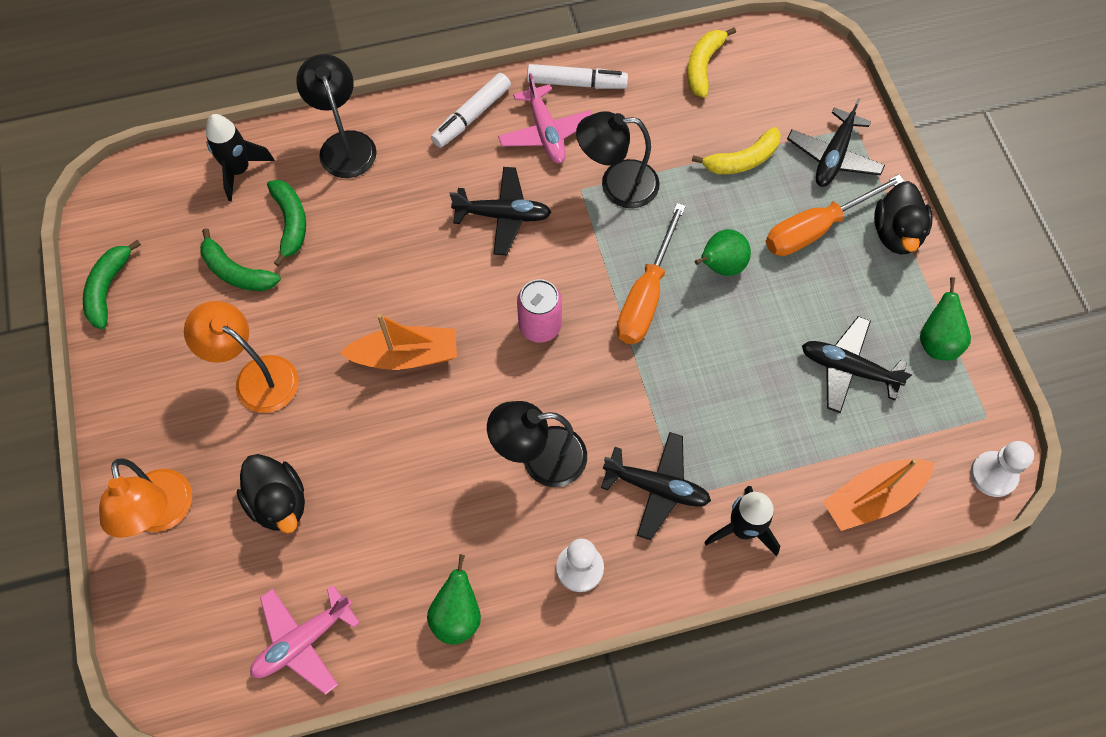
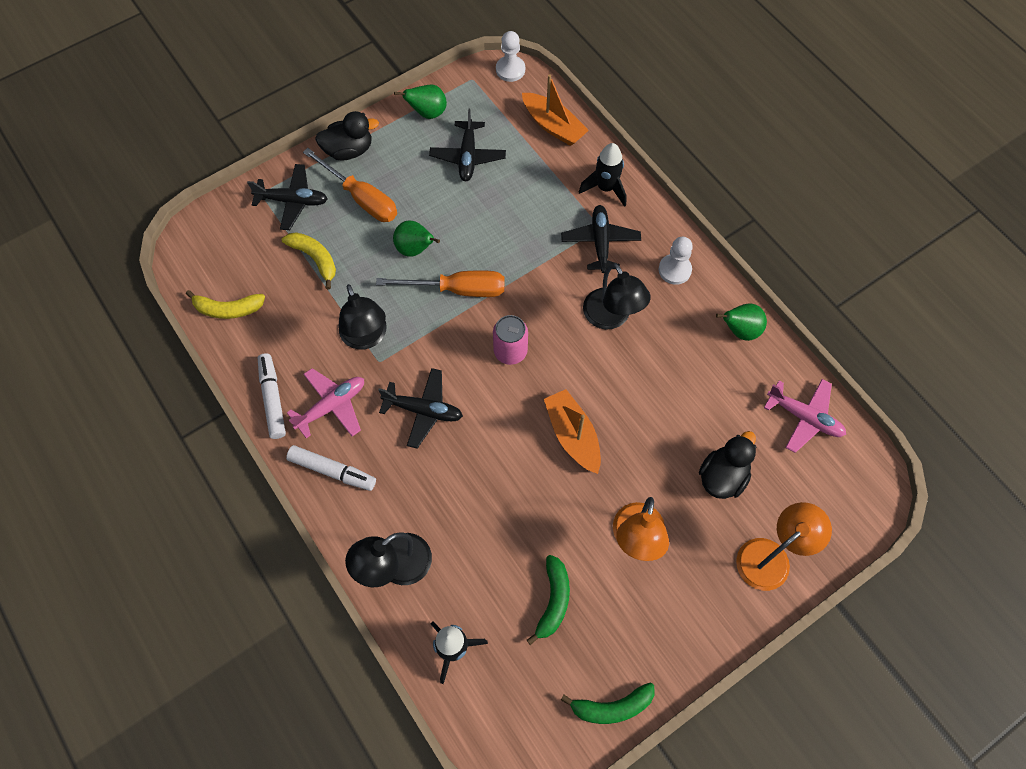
camera: 110 degrees left, 0 degrees up
green banana [267,180,306,267] -> none
black plane [450,167,552,255] -> black plane turned 120 degrees clockwise [378,368,463,449]

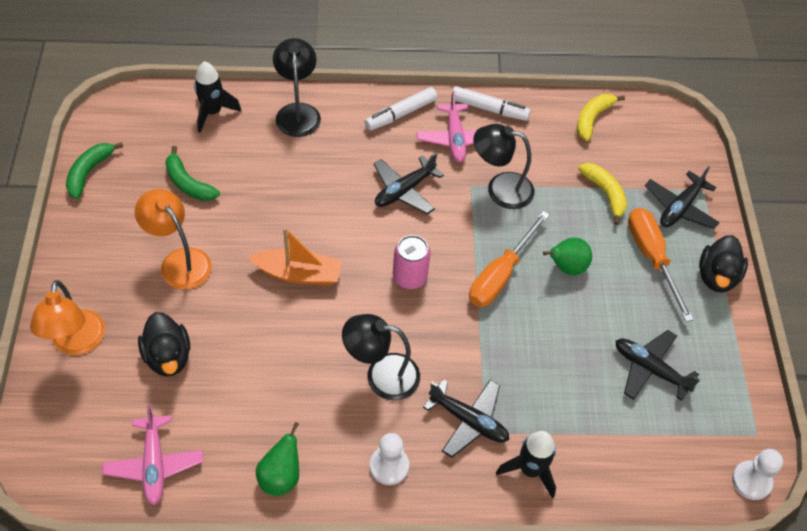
camera: 120 degrees right, 10 degrees down
yellow banana [282,232,336,289] -> yellow banana turned 105 degrees counterclockwise [578,163,627,225]
orange screwdriver [303,148,397,222] -> orange screwdriver turned 90 degrees clockwise [628,208,694,322]
green pear [394,85,447,119] -> none
orange boat [522,74,589,146] -> none
pink plane [764,379,846,453] -> pink plane turned 75 degrees counterclockwise [103,405,203,505]

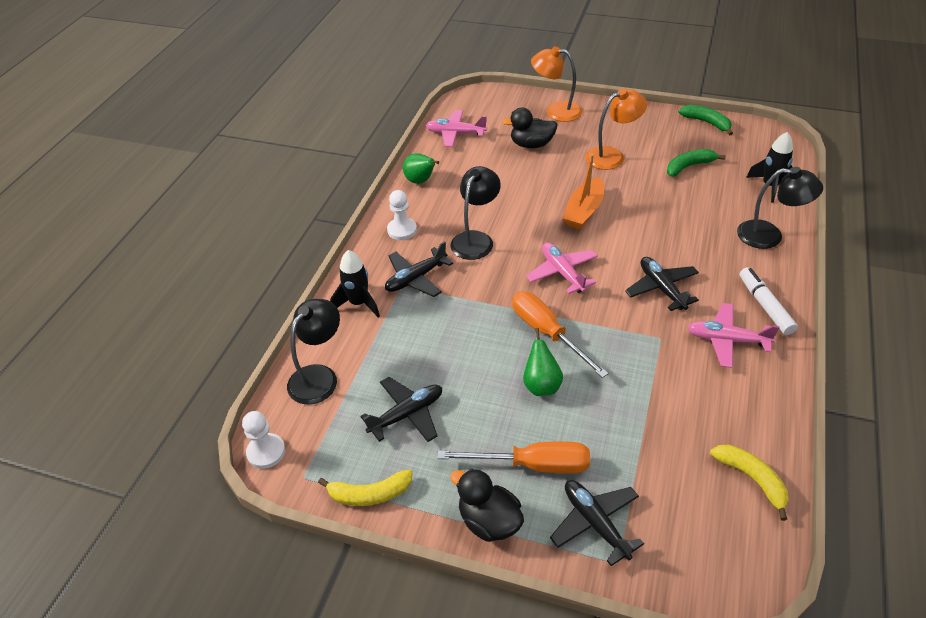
camera: 115 degrees right, 10 degrees down
pink can [393,235,431,289] -> pink plane [526,242,598,294]
white marker [451,86,531,121] -> none
black lamp [473,124,534,209] -> black lamp moved to [287,299,340,404]
yellow banana [578,163,627,225] -> yellow banana moved to [318,470,413,506]

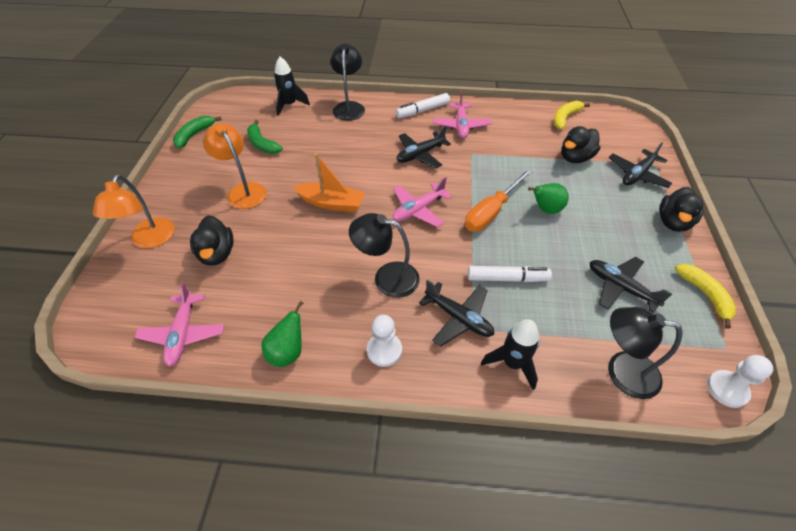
camera: 105 degrees left, 5 degrees up
orange screwdriver [437,441,590,474] -> none
none -> white marker [468,266,552,282]
none -> black duck [561,126,601,163]

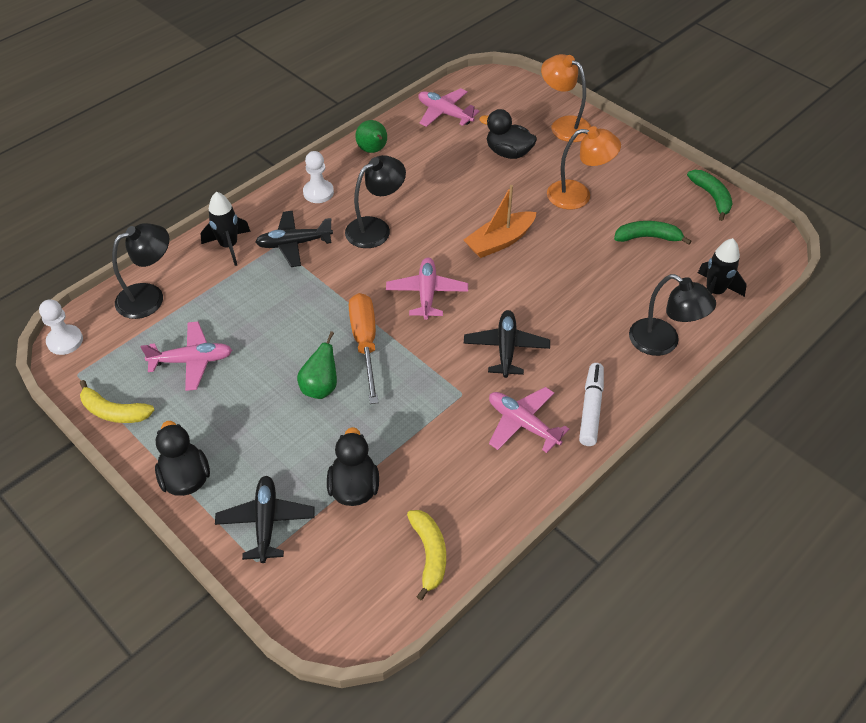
camera: 130 degrees right, 0 degrees up
white marker [468,266,552,282] -> none
black plane [590,257,672,313] -> pink plane [141,321,232,391]

